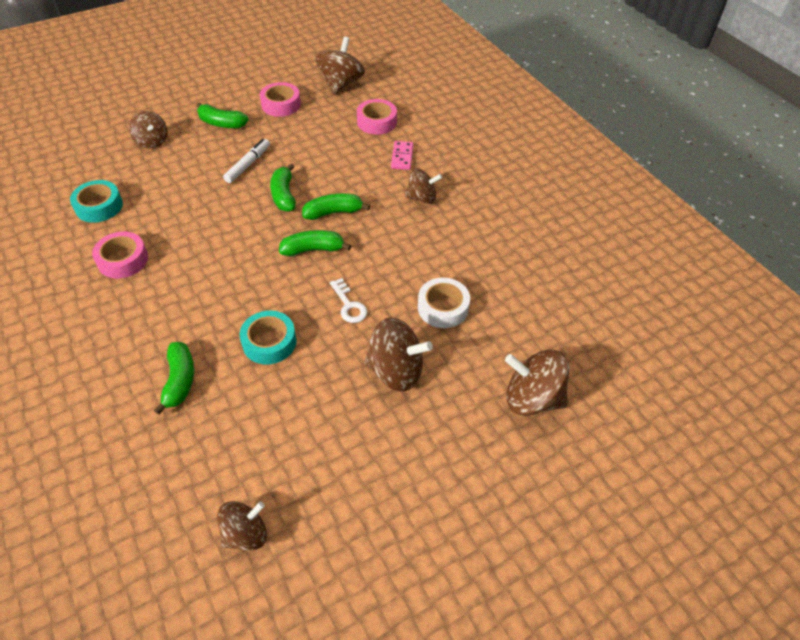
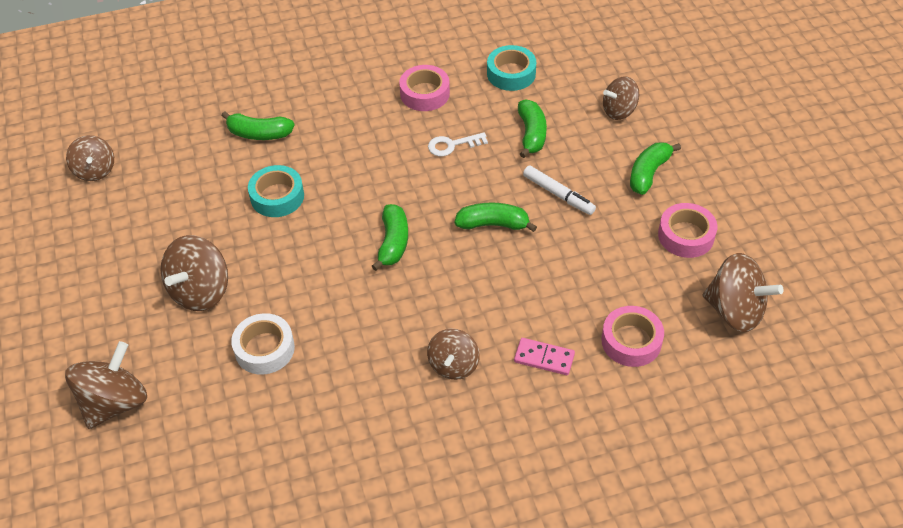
camera: 105 degrees right, 0 degrees up
green banana [302,193,370,220] -> green banana moved to [518,99,547,158]
white key [330,278,367,323] -> white key moved to [428,132,488,156]

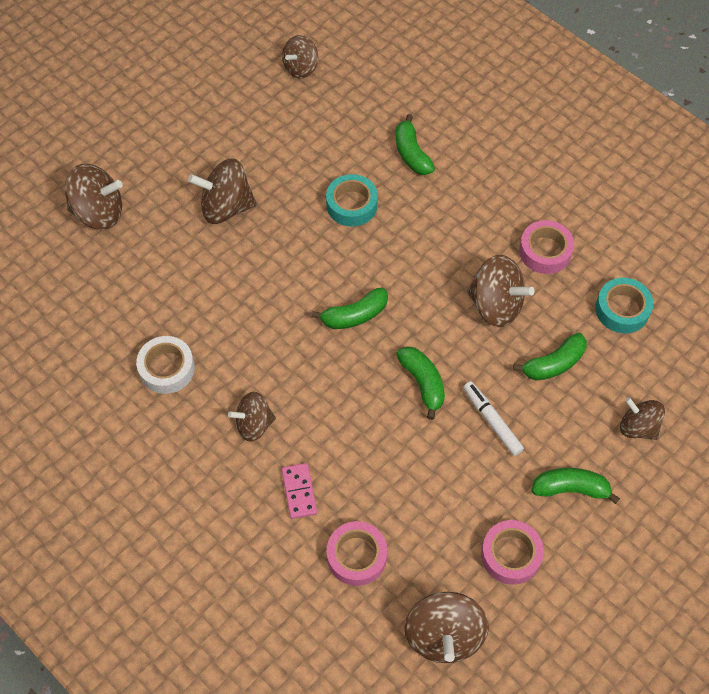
camera: 60 degrees right, 10 degrees up
white tape [231,313,295,375] -> white tape moved to [136,336,195,394]
white key [428,132,488,156] -> brown spinning top [467,255,534,327]
white marker [523,165,596,215] -> white marker turned 135 degrees clockwise [463,381,524,456]

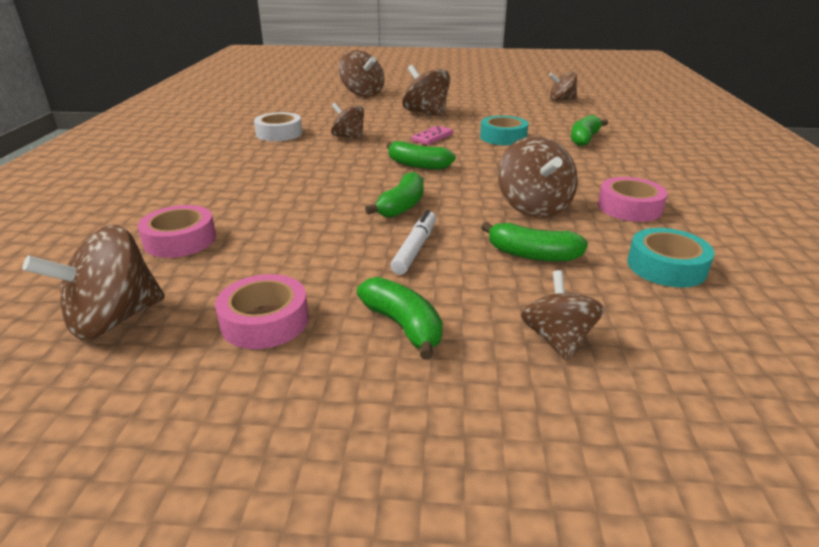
camera: 50 degrees right, 30 degrees down
brown spinning top [228,392,276,442] -> brown spinning top moved to [331,103,364,139]
pink domino [282,463,317,519] -> pink domino moved to [411,126,453,145]

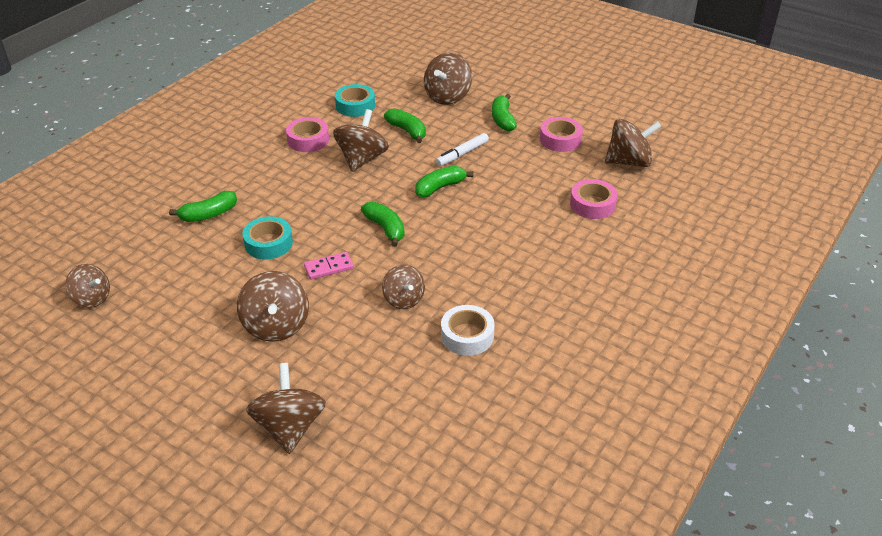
camera: 150 degrees left, 10 degrees up
brown spinning top [521,270,604,361] -> brown spinning top [424,52,472,105], size x1.52

